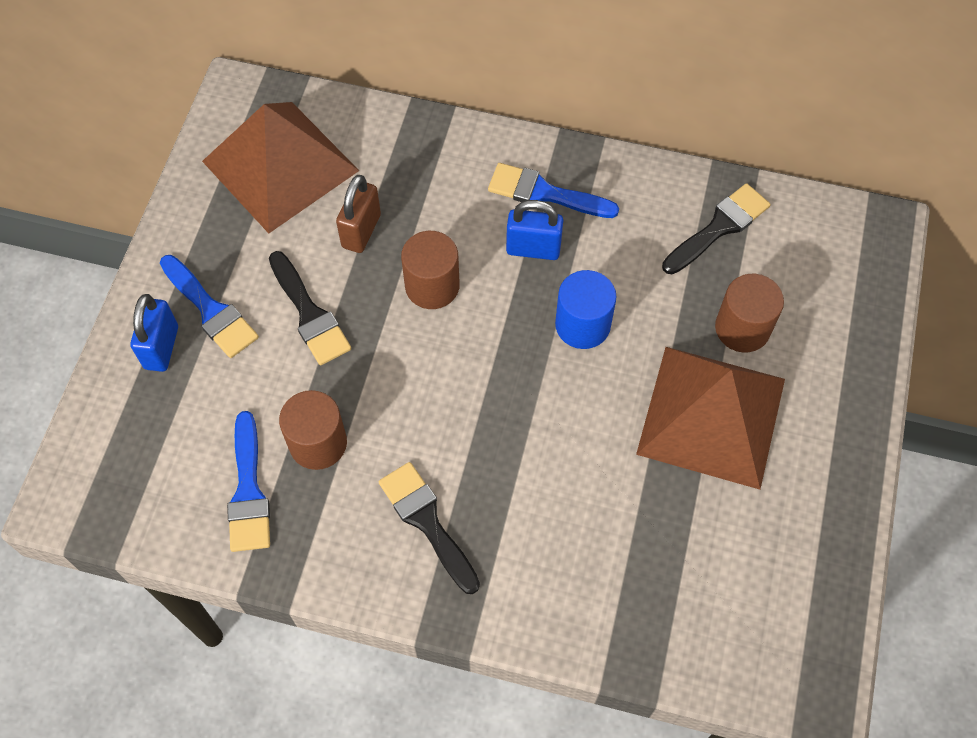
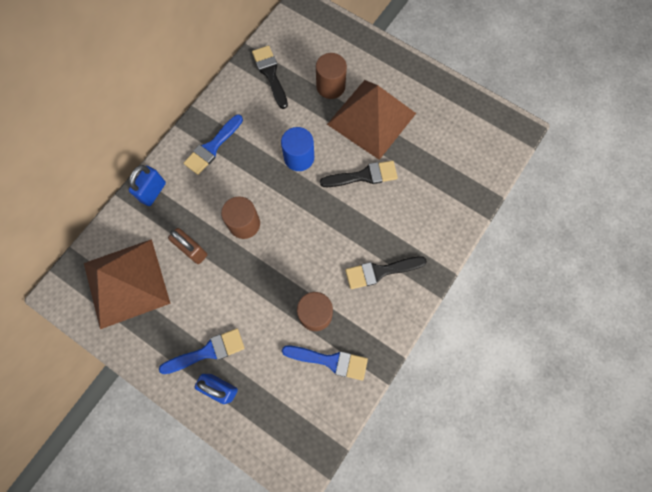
camera: 70 degrees left, 10 degrees up
black brush [269,251,351,365] -> black brush moved to [320,161,398,187]
blue padlock [506,200,563,260] -> blue padlock moved to [129,165,166,206]

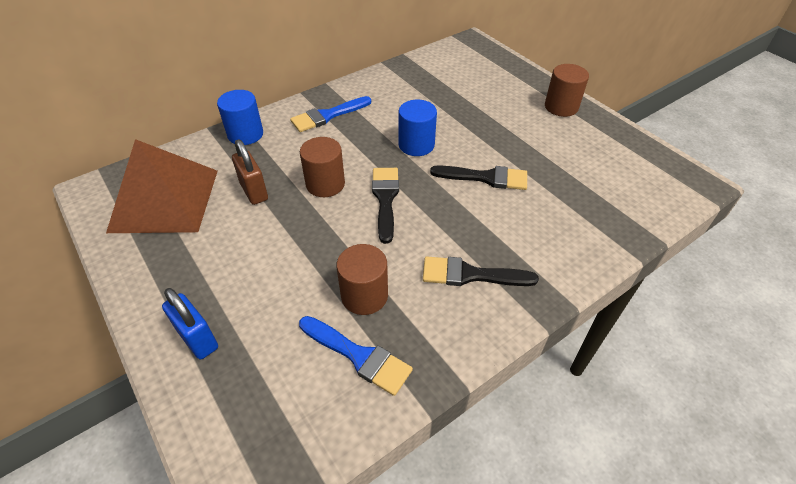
camera: 20 degrees right, 25 degrees down
blue padlock [129,165,166,206] -> blue cylinder [217,90,263,145]
blue brush [159,328,245,374] -> none
black brush [252,46,288,109] -> black brush moved to [372,168,399,244]
brown cylinder [316,53,347,99] -> brown cylinder moved to [545,64,589,117]
brown pyramid [327,80,416,160] -> none

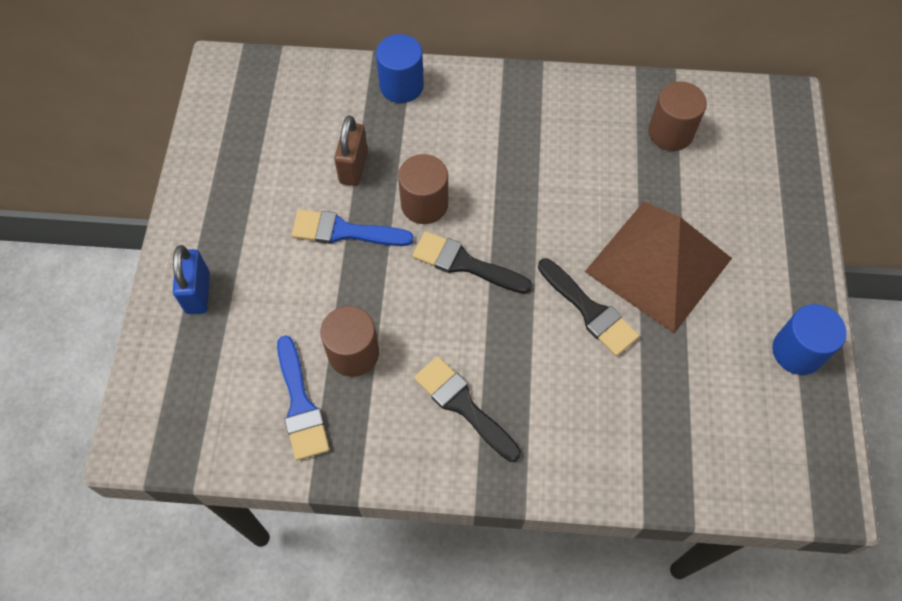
camera: 40 degrees right, 15 degrees up
brown pyramid [106,139,218,233] -> brown pyramid moved to [585,201,732,333]
blue brush [290,96,371,132] -> blue brush moved to [292,210,414,246]
black brush [372,168,399,244] -> black brush turned 105 degrees counterclockwise [412,231,532,294]
blue cylinder [399,100,437,156] -> blue cylinder moved to [772,304,847,375]
brown cylinder [545,64,589,117] -> brown cylinder moved to [648,82,707,151]

